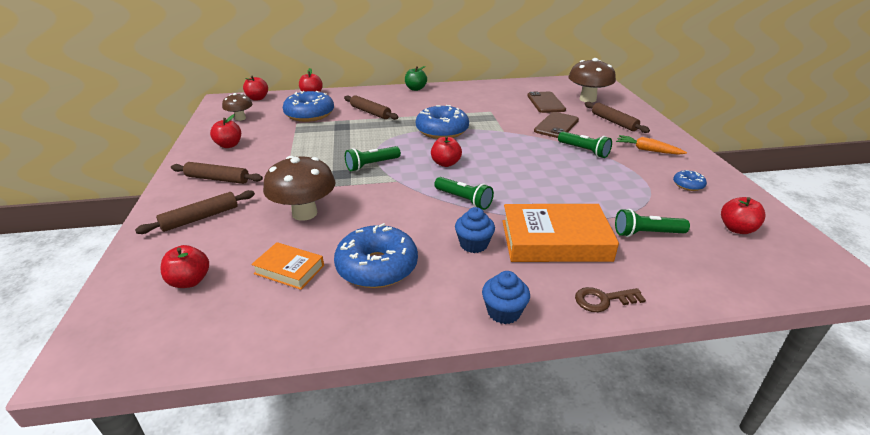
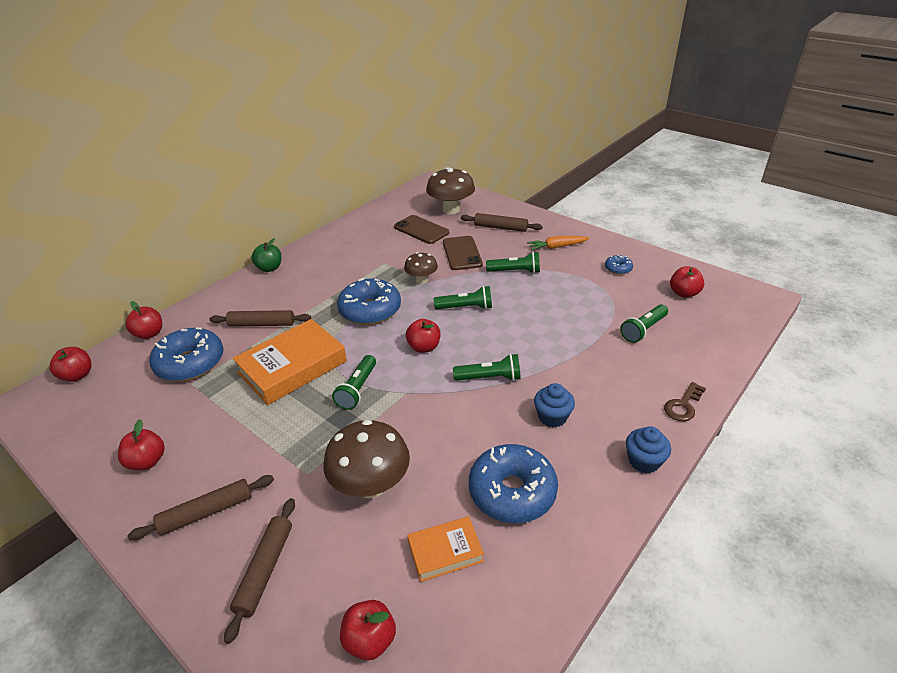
camera: 40 degrees left, 5 degrees up
brown mushroom [222,93,253,121] -> brown mushroom moved to [404,252,438,284]
orange book [503,204,619,262] -> orange book moved to [233,319,347,405]
none -> green flashlight [434,286,492,309]

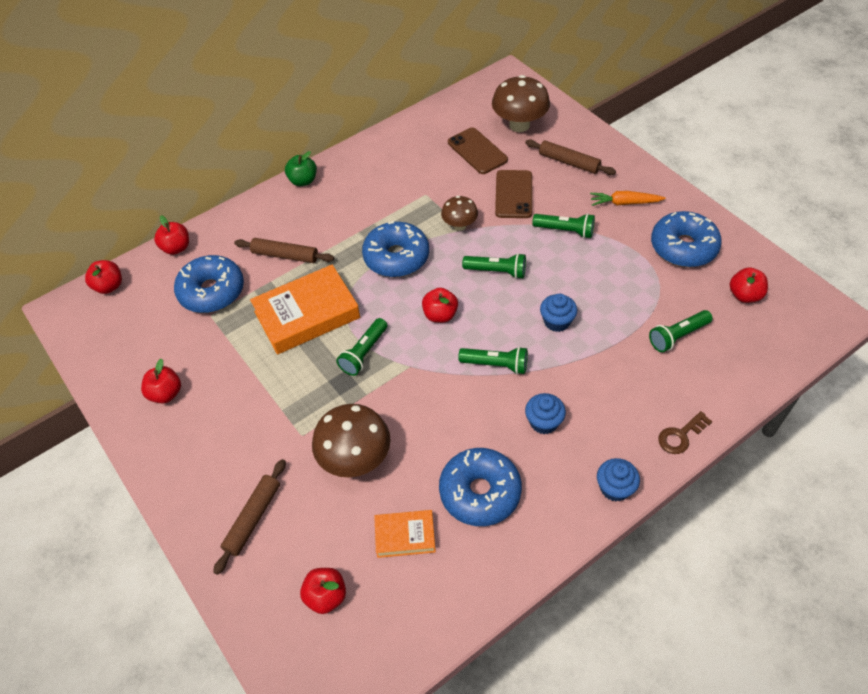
camera: 15 degrees right, 15 degrees up
brown rolling pin [128,475,274,540] -> none
blue donut [605,255,633,275] -> blue donut [651,211,722,267], size x2.15
none -> blue cupcake [540,294,577,332]

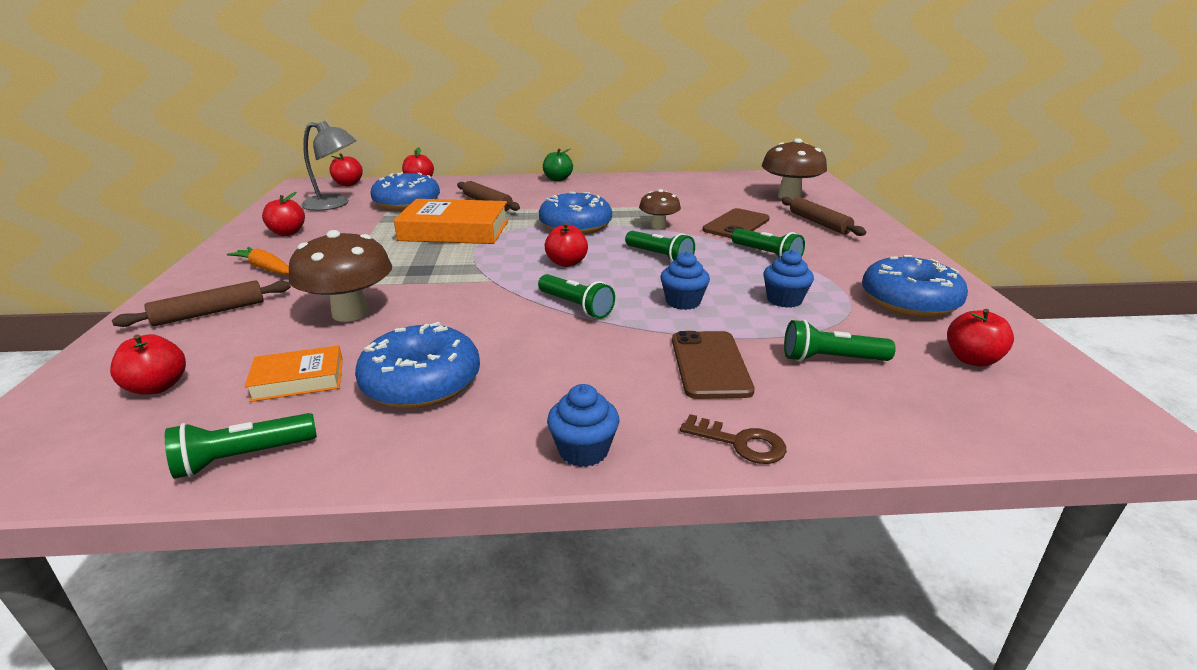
camera: 30 degrees right, 25 degrees down
green flashlight [336,318,387,376] -> green flashlight moved to [165,413,317,479]
orange book [374,510,436,558] -> orange book turned 45 degrees counterclockwise [245,345,343,402]
brown phone [448,127,508,174] -> brown phone moved to [672,331,755,399]
blue cupcake [525,393,566,434] -> blue cupcake moved to [763,250,814,308]
orange carrot [590,191,666,206] -> orange carrot moved to [227,247,289,275]
brown key [658,411,712,454] -> brown key turned 150 degrees counterclockwise [680,414,786,464]
none -> grey lamp [301,121,356,211]

